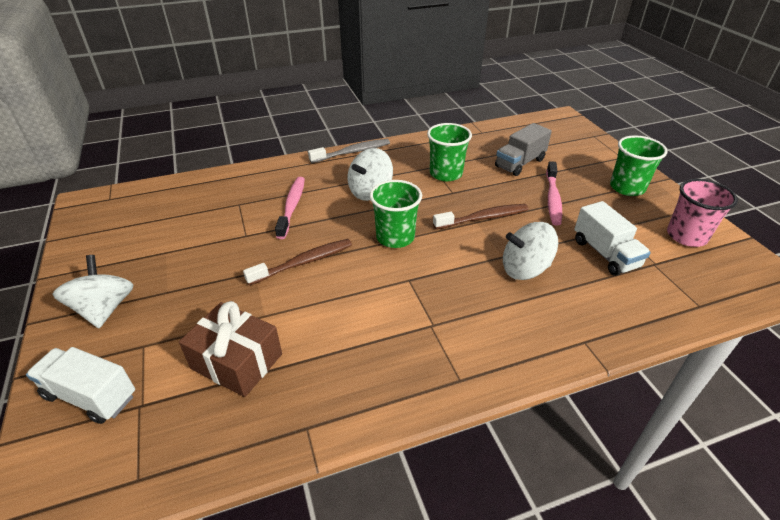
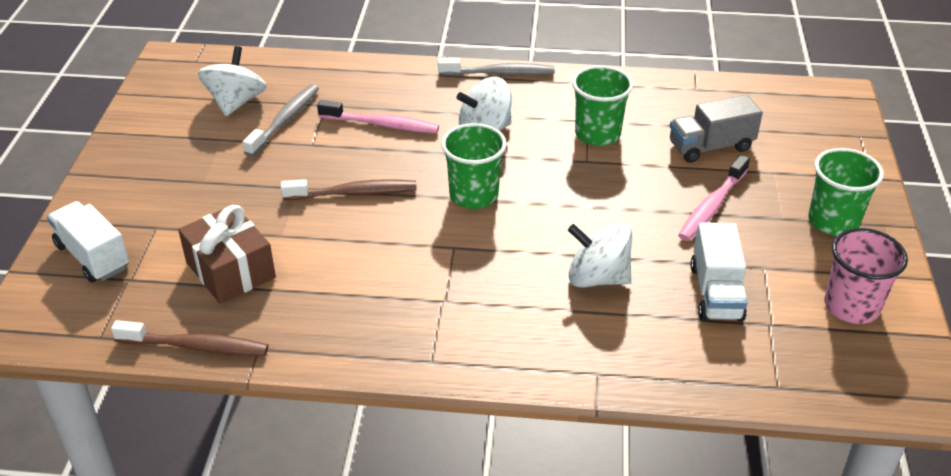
camera: 25 degrees right, 0 degrees up
white spinning top [52,255,133,328] -> white spinning top moved to [198,46,266,116]
pink toothbrush [275,177,305,239] -> pink toothbrush turned 75 degrees clockwise [317,100,439,134]
brown toothbrush [433,204,528,229] -> brown toothbrush moved to [111,320,268,356]
none -> grey toothbrush [242,84,319,157]

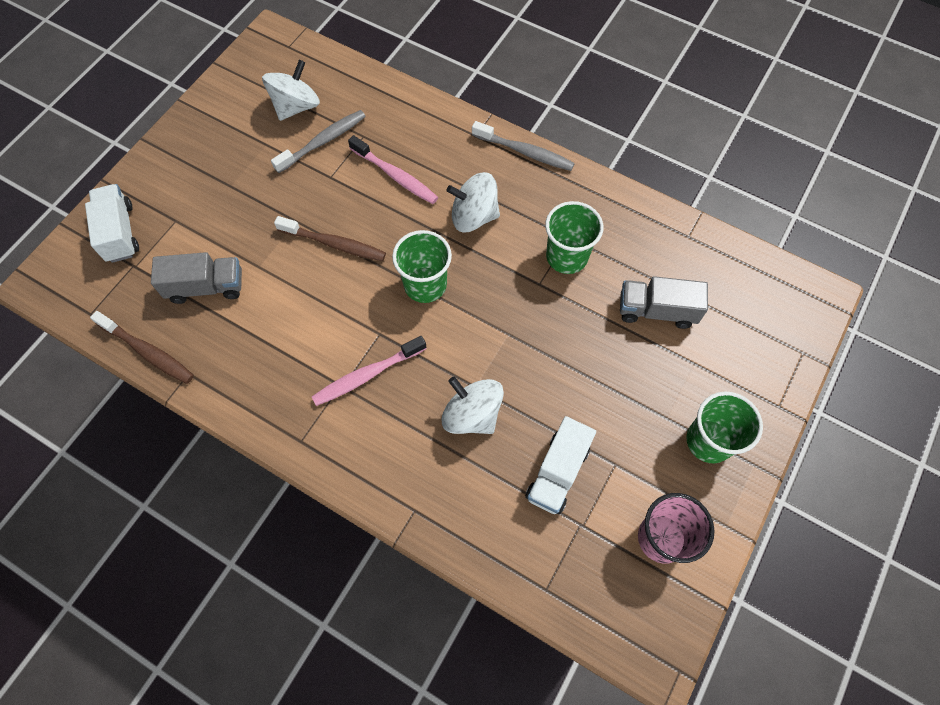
camera: 25 degrees right, 25 degrees up
brown gift [178,205,276,304] -> grey truck [151,252,242,304]
pink toothbrush [678,155,750,241] -> pink toothbrush moved to [312,336,427,406]

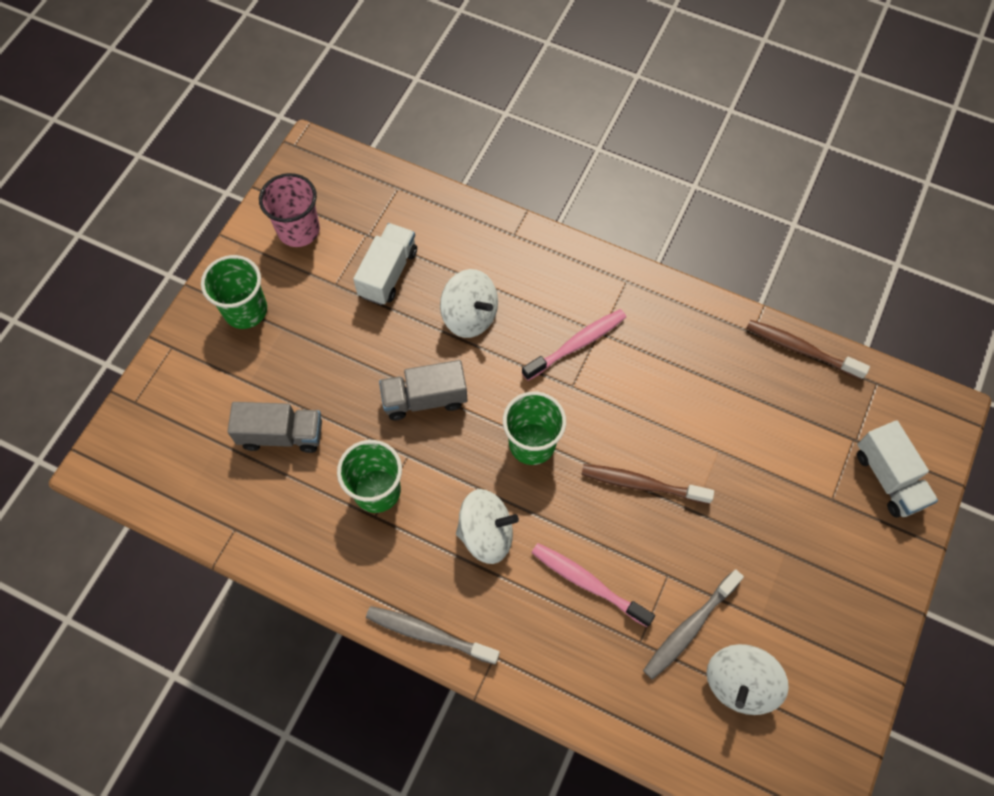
camera: 175 degrees right, 0 degrees up
grey truck [151,252,242,304] -> grey truck moved to [379,360,467,420]

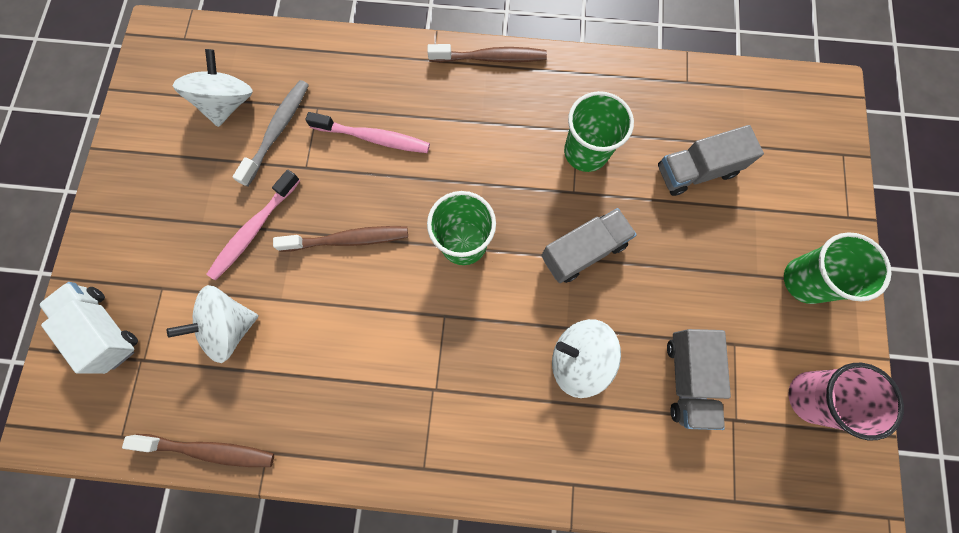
camera: 160 degrees right, 10 degrees up
white truck [353,223,417,305] -> grey truck [667,329,731,430]
grey toothbrush [366,606,500,665] -> brown toothbrush [427,44,547,62]
white spinning top [456,489,519,564] -> white spinning top moved to [167,285,259,363]
pink toothbrush [522,309,626,381] -> pink toothbrush moved to [207,170,300,281]

